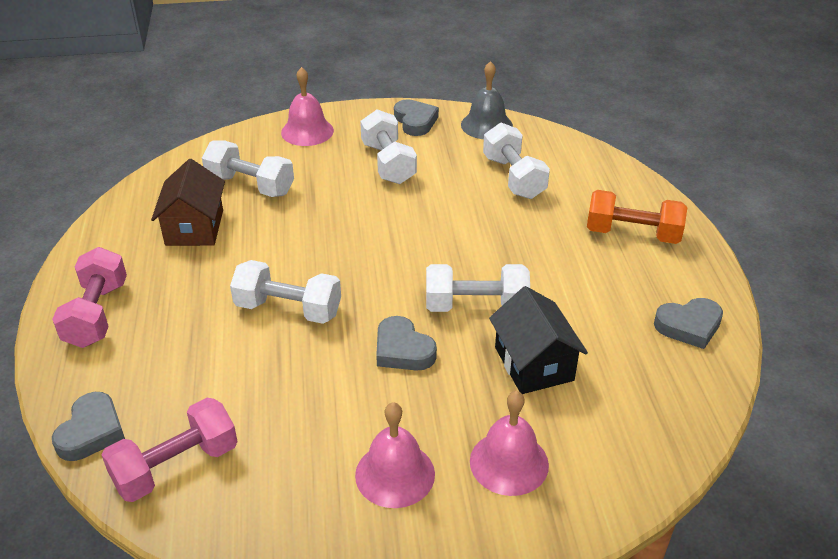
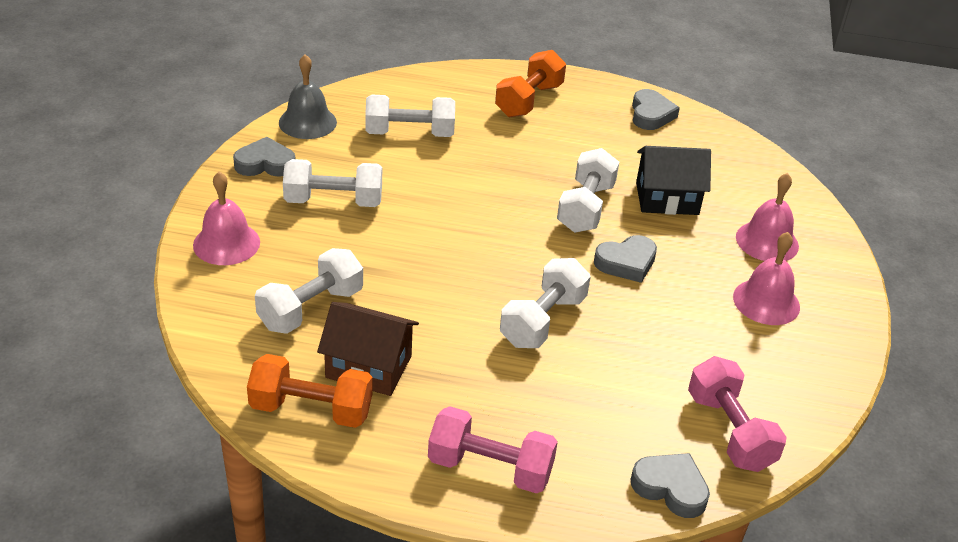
camera: 75 degrees left, 0 degrees up
none -> orange dumbbell [247,354,373,428]

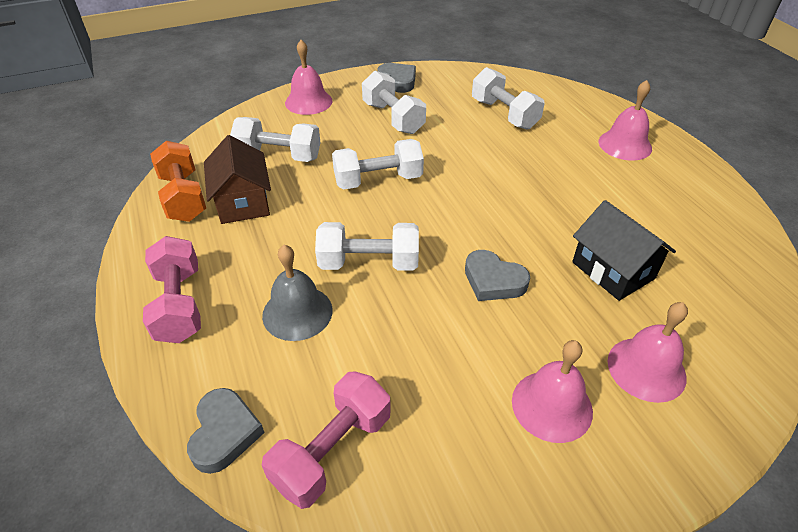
camera: 60 degrees right, 5 degrees up
grey bell [279,54,337,139] -> grey bell moved to [262,245,333,341]
orange dumbbell [495,50,566,117] -> pink bell [599,80,652,161]
white dumbbell [557,148,619,233] -> white dumbbell moved to [332,139,424,189]
grey heart [632,89,680,130] -> none

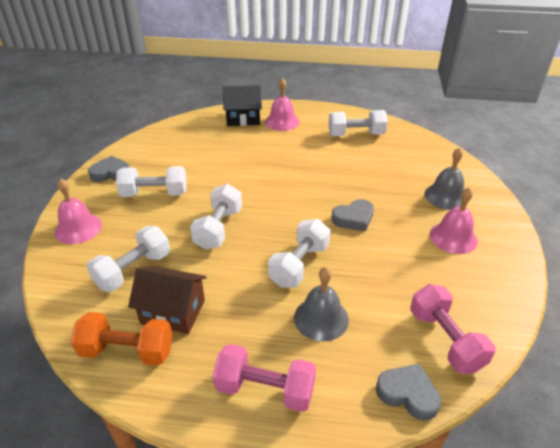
camera: 60 degrees left, 5 degrees down
white dumbbell [472,67,545,130] -> white dumbbell moved to [329,110,388,136]
black house [572,200,676,301] -> black house moved to [223,85,262,126]
pink bell [607,302,688,403] -> grey bell [425,148,464,210]

